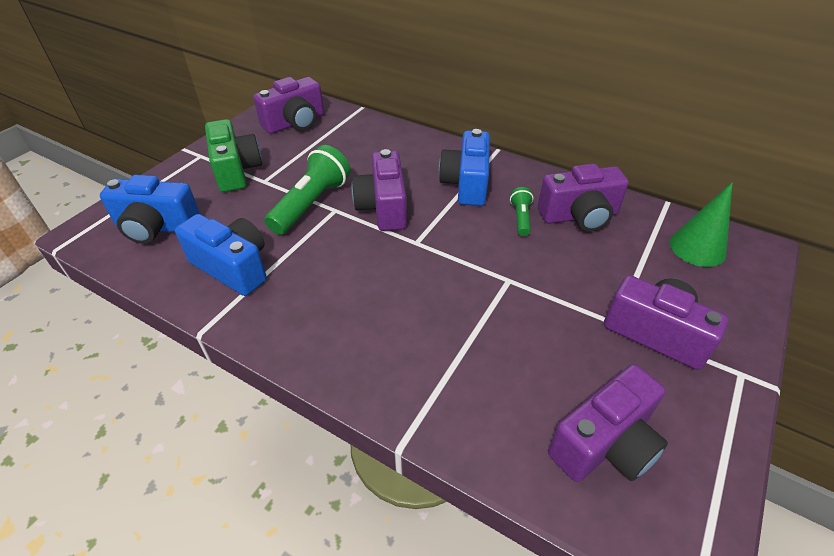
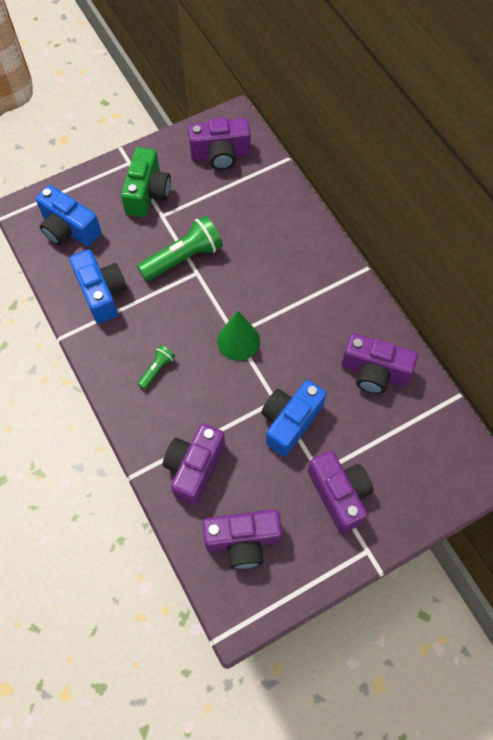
camera: 30 degrees right, 20 degrees up
purple camera [351,149,407,231] -> purple camera moved to [163,423,225,505]
blue camera [439,129,490,206] -> blue camera moved to [261,380,327,457]
green flashlight [510,187,533,236] -> green flashlight moved to [137,345,175,390]
green cone [670,182,733,267] -> green cone moved to [217,311,260,361]

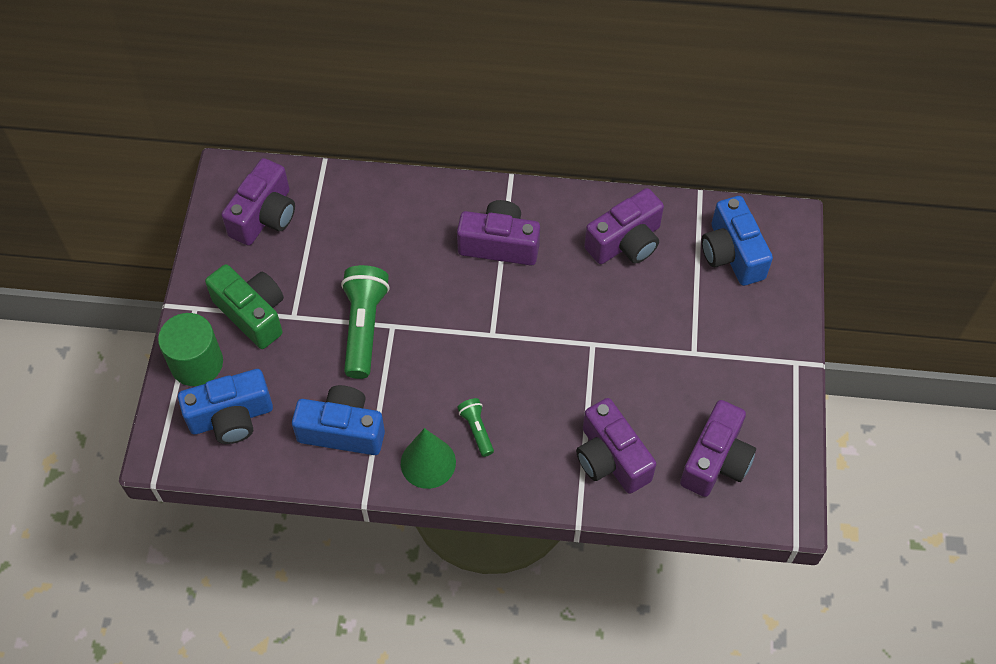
camera: 55 degrees left, 5 degrees down
green cone [217,311,260,361] -> green cone moved to [401,428,456,489]
blue camera [261,380,327,457] -> blue camera moved to [702,196,773,286]
purple camera [308,451,373,533] -> purple camera moved to [457,200,540,266]
none -> green cylinder [158,313,223,386]

